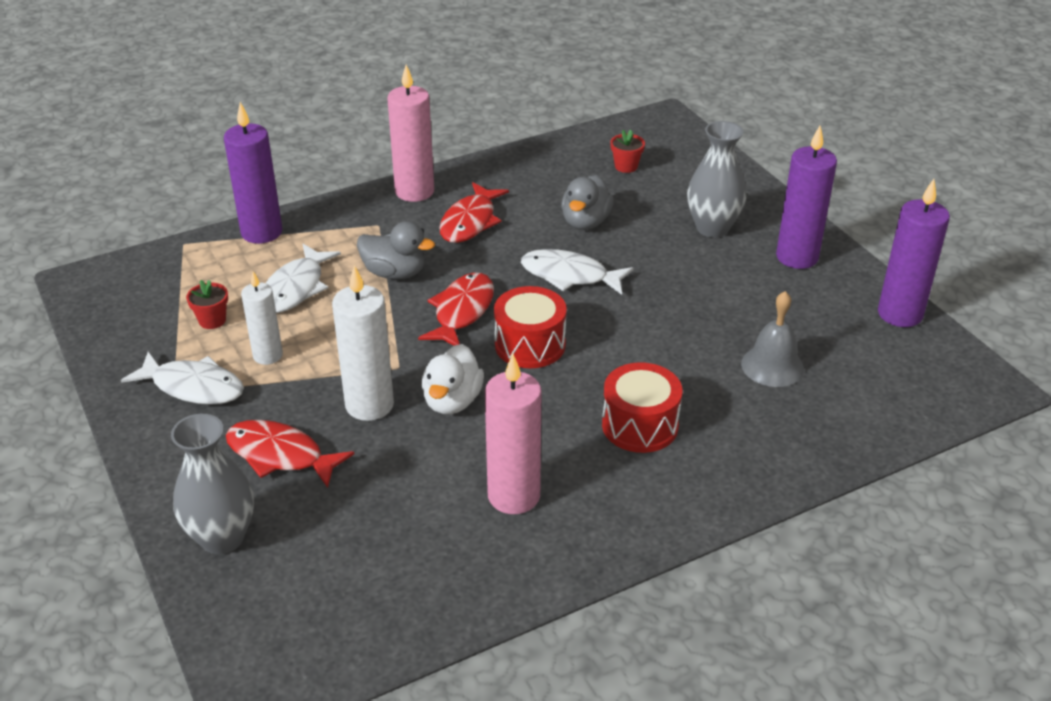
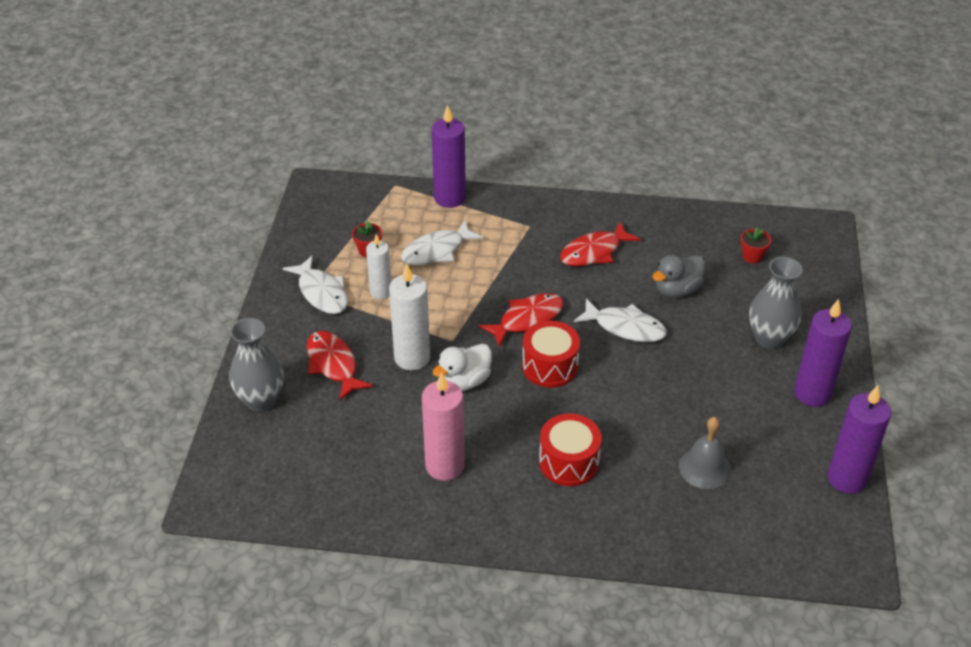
camera: 35 degrees right, 5 degrees up
grey duck [357,221,435,279] -> none
pink candle [387,65,434,202] -> none
white fish [521,249,634,295] -> white fish turned 150 degrees clockwise [574,298,667,342]

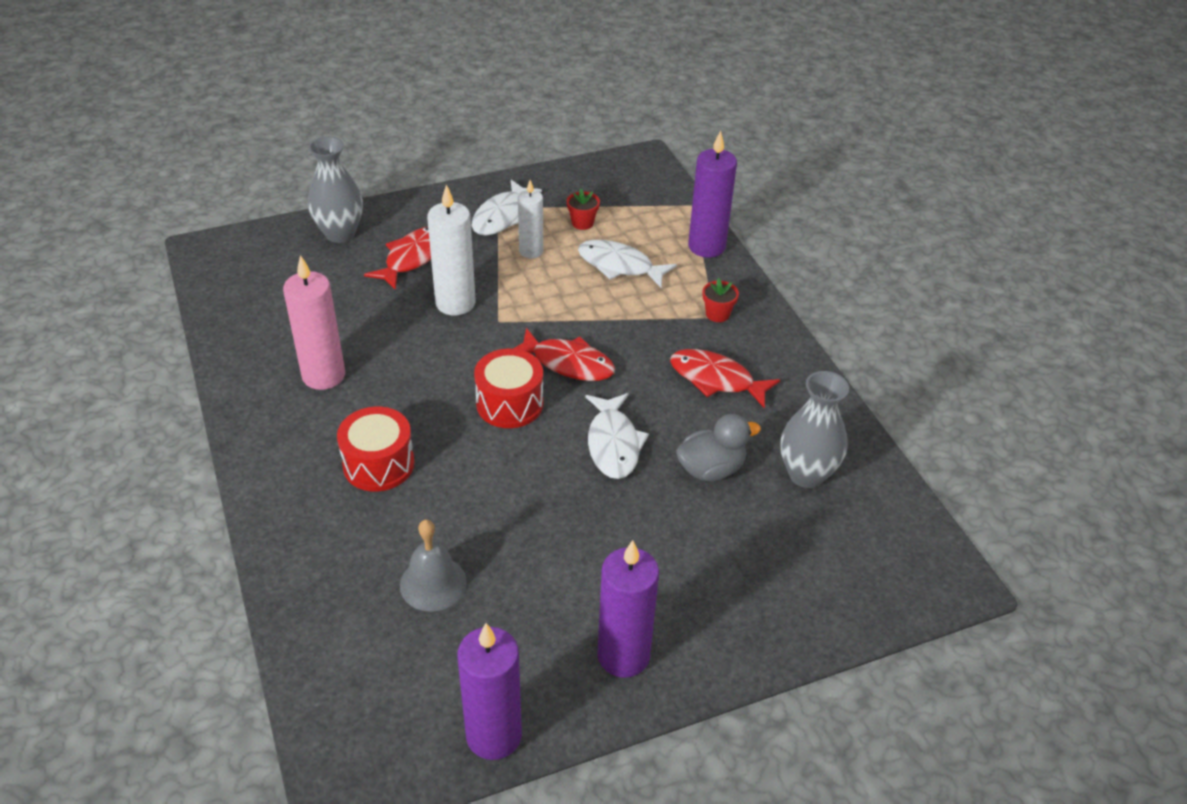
camera: 60 degrees right, 0 degrees up
white duck [432,344,492,391] -> none
grey duck [652,254,705,297] -> grey duck turned 135 degrees clockwise [676,414,761,481]
red flower pot [741,227,771,264] -> red flower pot moved to [702,278,739,322]
grey vase [749,257,802,349] -> grey vase moved to [780,371,849,488]

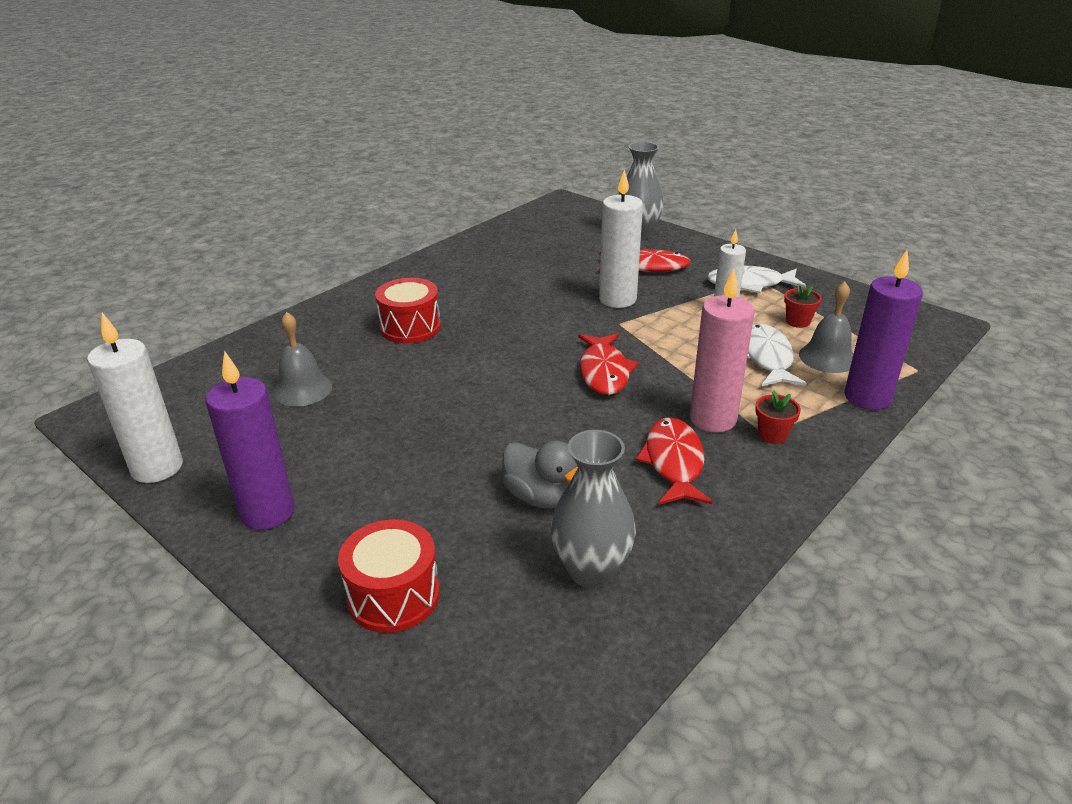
camera: 65 degrees right, 10 degrees down
pink candle [283,255,345,390] -> pink candle moved to [690,269,754,433]
purple candle [457,623,522,760] -> white candle [87,313,183,483]
red drum [474,349,543,428] -> red drum moved to [338,519,440,633]
white fish [585,393,649,479] -> none
none -> grey bell [799,282,854,373]

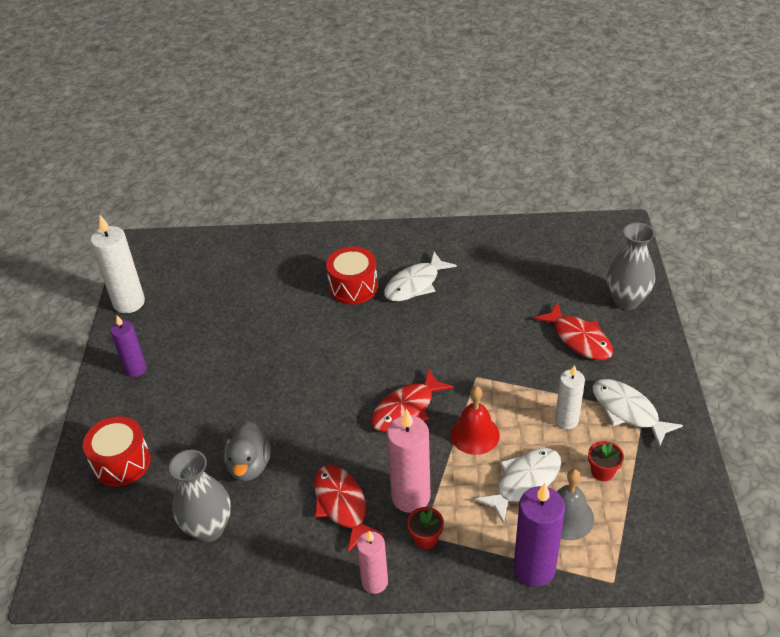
camera: 50 degrees right, 10 degrees up
purple candle [205,351,295,530] -> purple candle [110,315,147,377], size x0.64
grey bell [273,312,332,407] -> none
white candle [599,169,643,308] -> none
red fish [635,417,713,505] -> red fish turned 75 degrees counterclockwise [314,465,385,552]
none -> pink candle [357,531,388,594]
none -> white fish [384,252,457,301]
none -> red bell [451,386,500,455]

